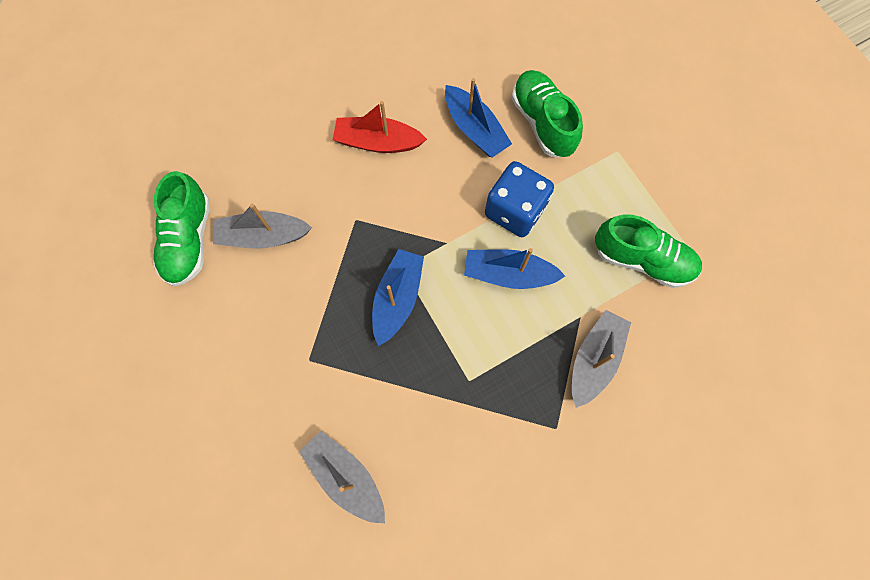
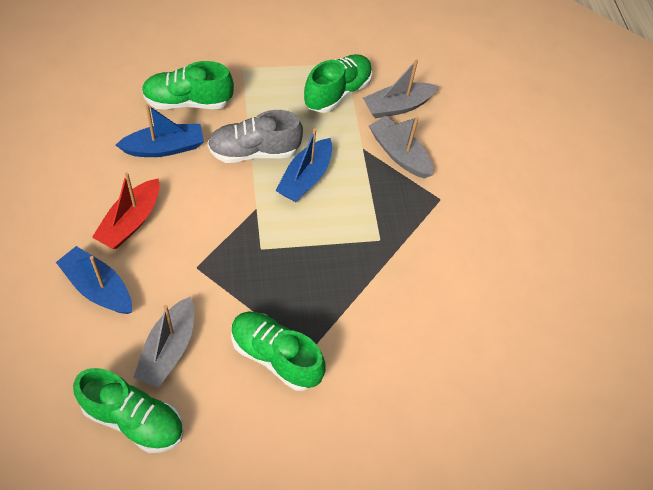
camera: 75 degrees left, 15 degrees down
grey boat [299,431,385,523] -> grey boat moved to [363,59,439,118]
blue boat [372,249,424,346] -> blue boat moved to [56,246,132,314]
blue dice [485,161,554,237] -> grey shoe [207,110,303,163]
none -> green shoe [231,311,326,391]

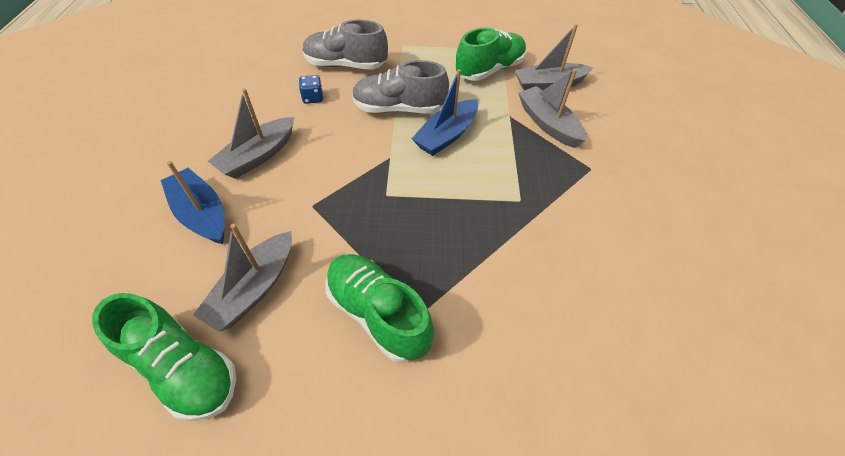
camera: 15 degrees right, 5 degrees down
red boat [92,172,160,249] -> grey boat [208,88,294,179]
blue boat [116,104,204,157] -> blue dice [299,75,323,104]
green shoe [142,61,234,109] -> grey shoe [303,19,388,70]

